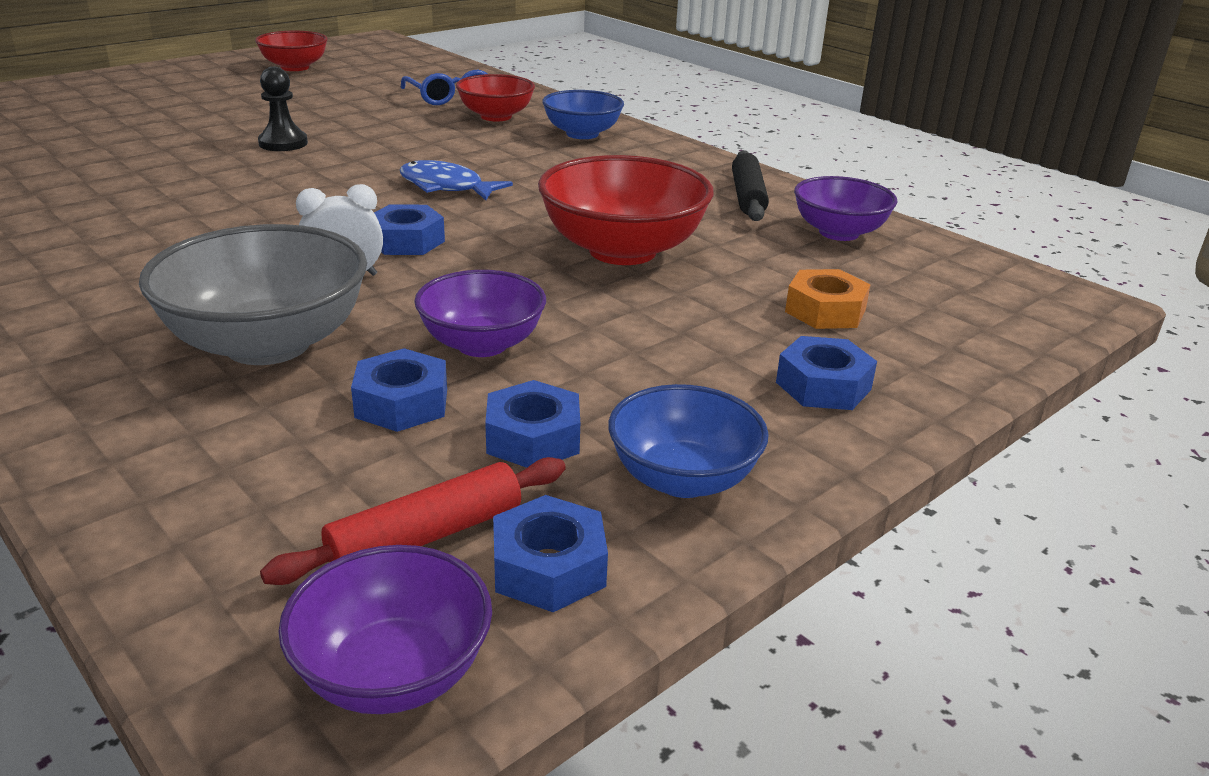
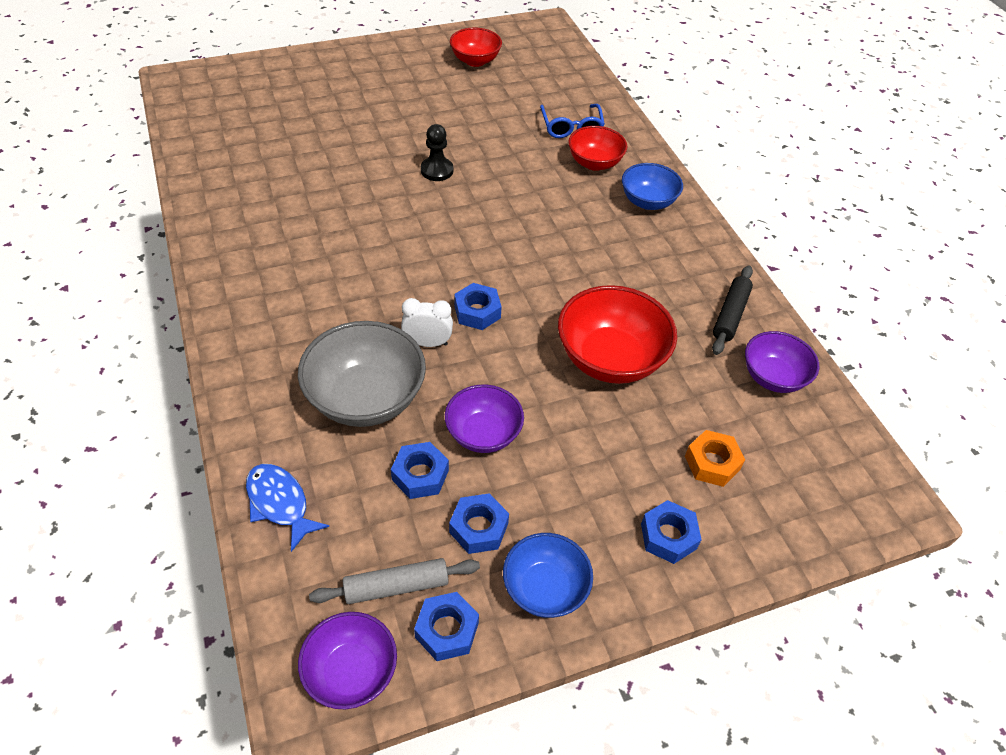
camera: 20 degrees right, 20 degrees up
red rolling pin [260,457,566,585] -> grey rolling pin [309,558,480,604]
blue fish [400,160,513,200] -> blue fish moved to [246,464,329,552]

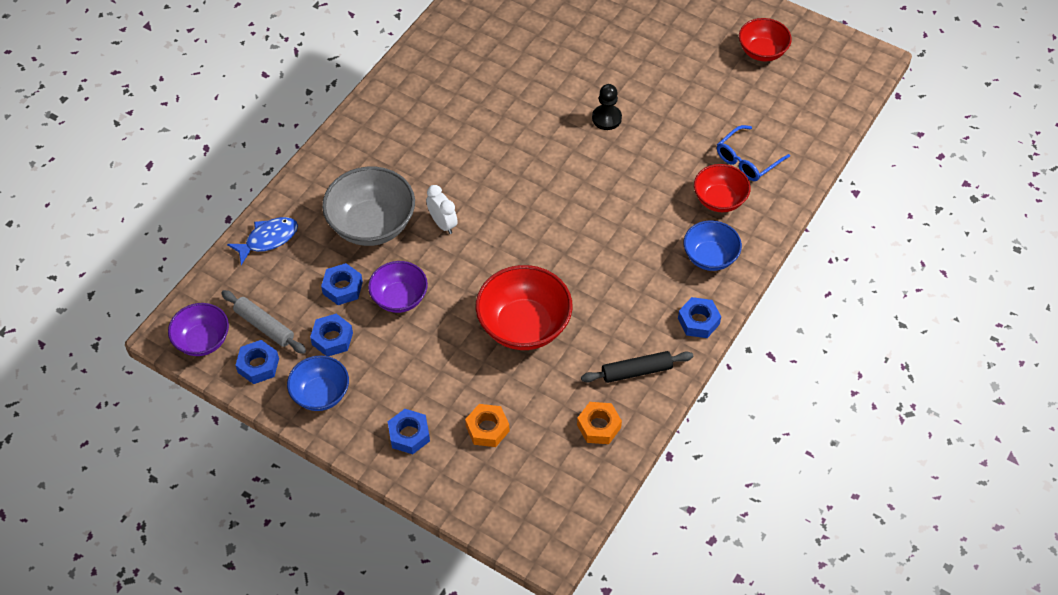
camera: 55 degrees right, 5 degrees up
blue fish [246,464,329,552] -> blue fish turned 45 degrees clockwise [227,217,298,265]
blue nut [454,283,502,330] -> blue nut moved to [678,297,721,338]
purple bowl [745,331,819,393] -> orange nut [577,402,622,444]

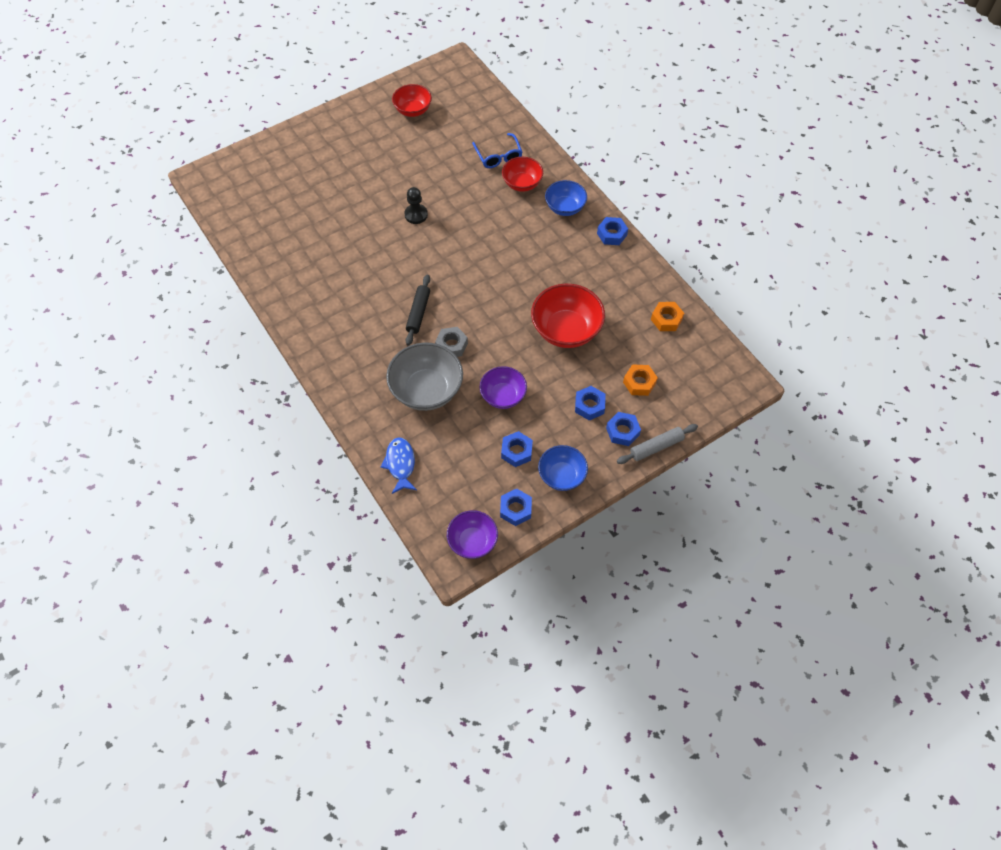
camera: 65 degrees left, 5 degrees up
grey rolling pin [221,290,306,354] -> grey rolling pin moved to [617,424,698,464]
blue nut [321,263,363,305] -> blue nut moved to [575,386,606,421]
white clock [426,185,458,234] -> grey nut [435,327,468,357]
black rolling pin [581,351,693,383] -> black rolling pin moved to [405,275,430,345]

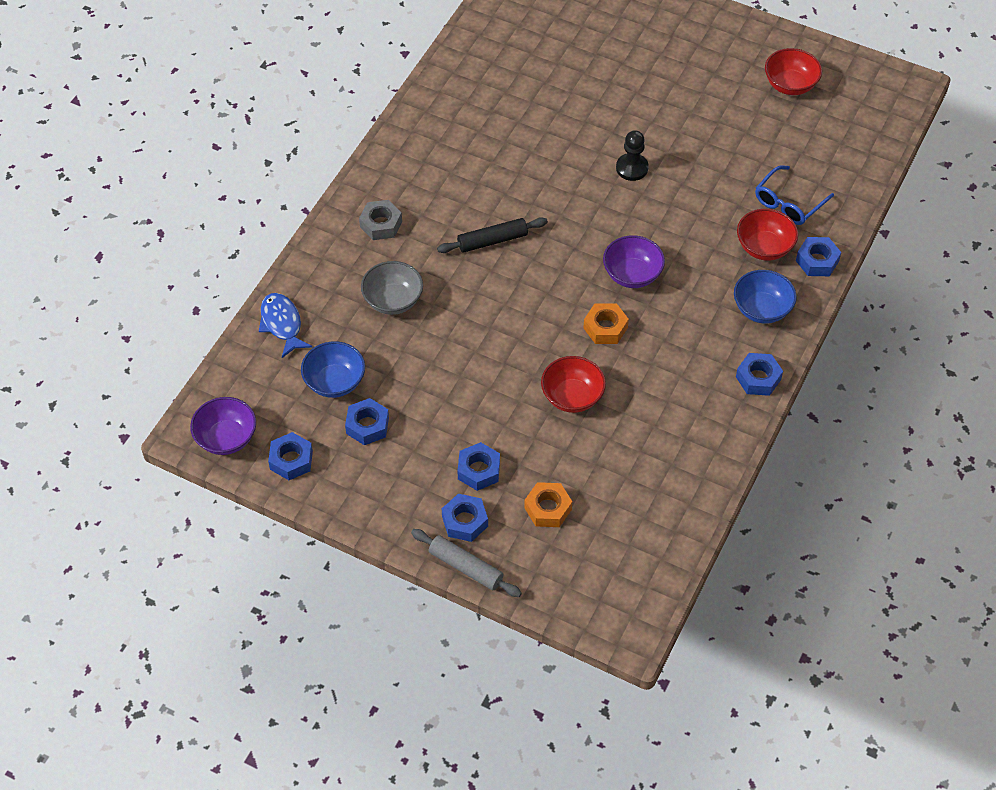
camera: 60 degrees right, 5 degrees down
blue fish [381,437,417,494] -> blue fish turned 75 degrees counterclockwise [259,293,312,358]
grey bowl [386,342,463,411] -> grey bowl [361,261,423,315], size x0.62
grey nut [435,327,468,357] -> grey nut moved to [359,200,402,240]
purple bowl [480,366,527,409] -> purple bowl moved to [603,235,665,288]
red bowl [531,284,605,348] -> red bowl [541,356,606,413], size x0.62
blue bowl [538,445,588,491] -> blue bowl moved to [301,341,365,398]
orange nut [651,302,684,331] -> orange nut moved to [583,303,629,344]
none -> blue nut [796,237,841,276]

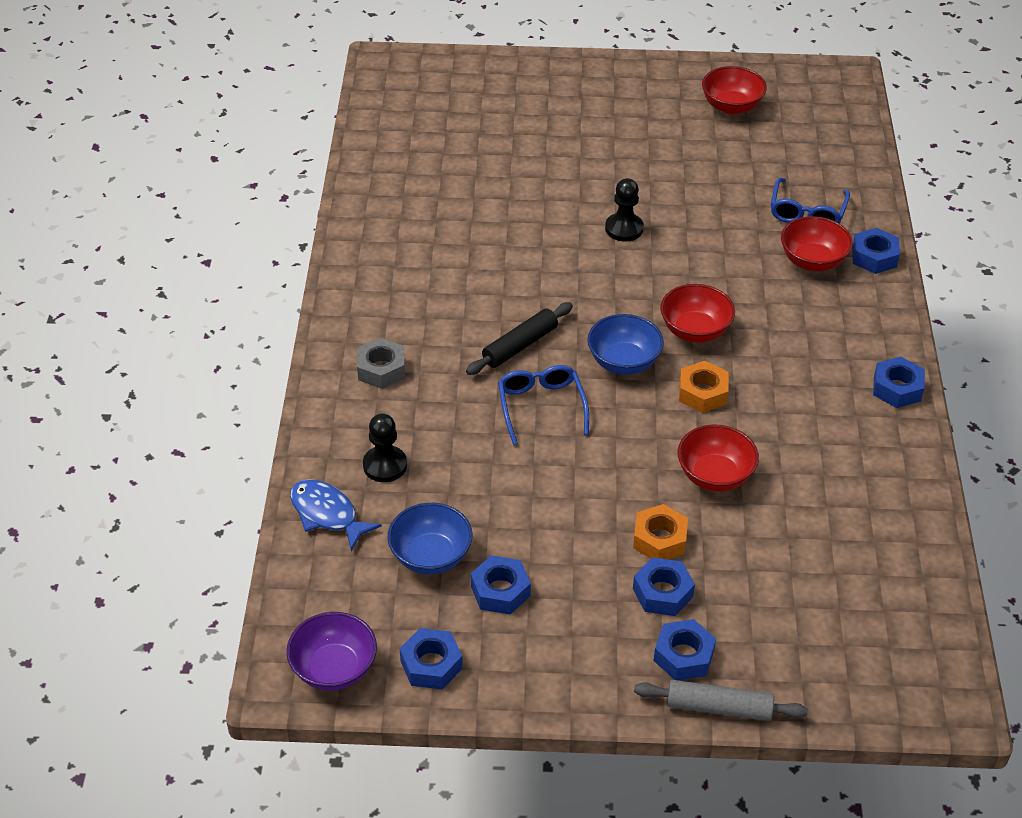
camera: 25 degrees left, 10 degrees down
grey bowl [361,261,423,315] -> none
orange nut [524,482,572,527] -> orange nut moved to [633,504,688,559]
purple bowl [603,235,665,288] -> red bowl [660,284,735,343]
blue bowl [734,270,797,324] -> blue bowl moved to [587,314,664,375]
none -> black pawn [363,413,407,482]
none -> blue glasses [498,365,589,445]

